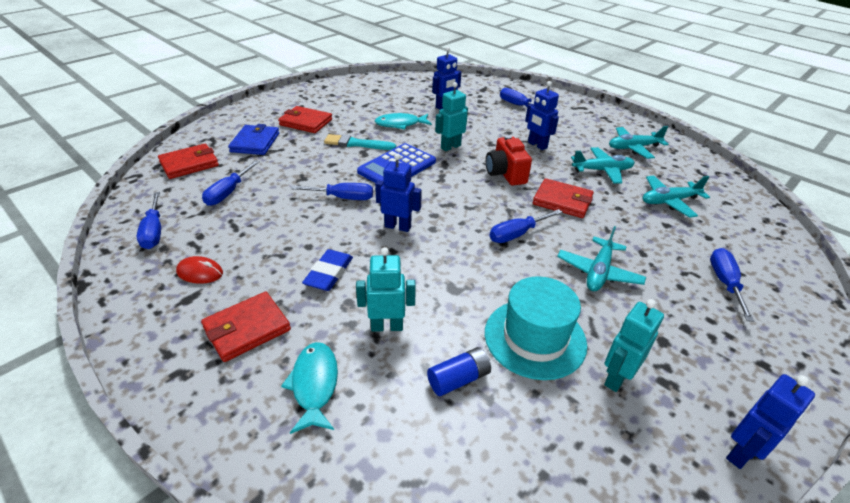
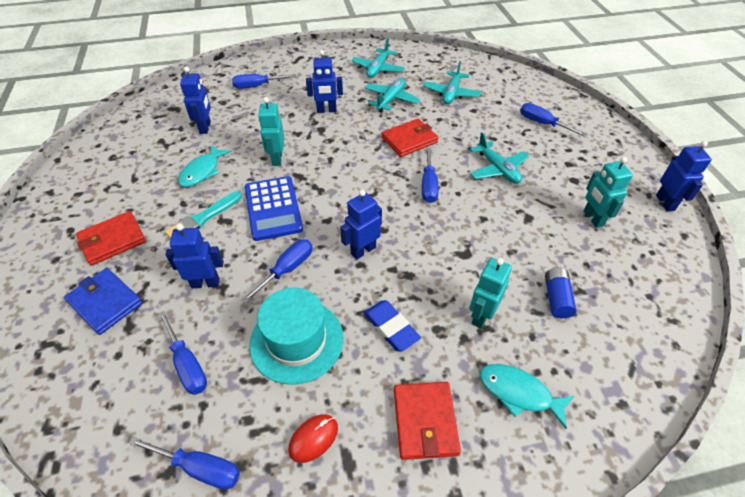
camera: 55 degrees left, 10 degrees up
red wallet [158,143,219,179] -> none
turquoise hat [485,276,587,380] -> turquoise hat moved to [249,288,344,385]
red camera [486,135,532,186] -> none
none -> blue robot [166,223,224,288]

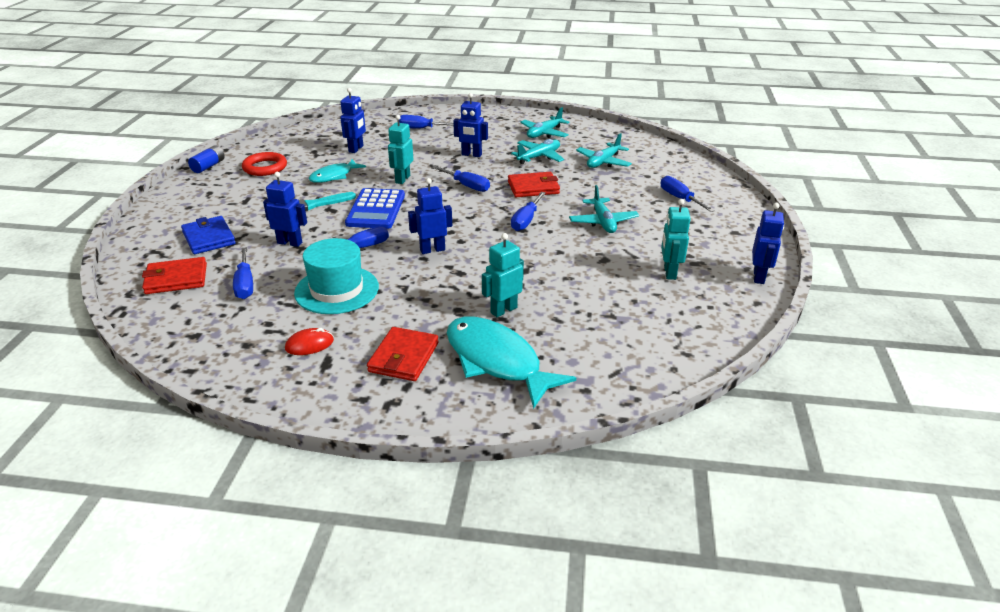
camera: 20 degrees right, 15 degrees down
red wallet [76,211,146,266] -> red wallet moved to [142,257,207,294]
blue screwdriver [128,436,240,490] -> blue screwdriver moved to [432,166,490,192]
blue eraser [364,300,421,352] -> none
turquoise fish [480,364,575,429] -> turquoise fish [447,317,576,409], size x1.71
blue battery [545,268,577,318] -> blue battery moved to [188,145,225,173]
none -> red ring [242,152,287,176]

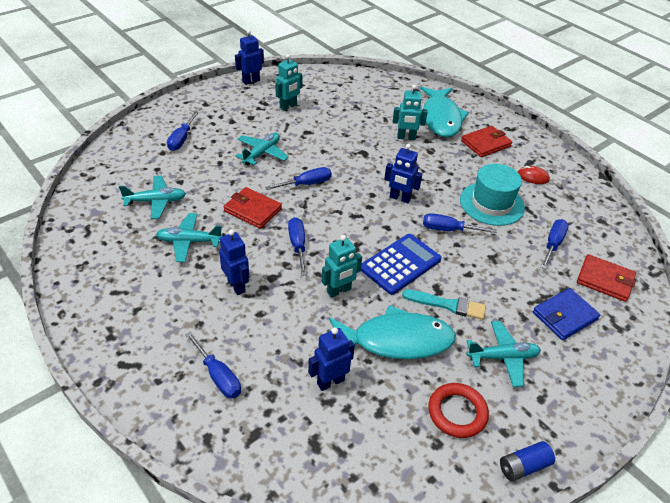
camera: 140 degrees left, 10 degrees up
blue wallet [181,216,236,254] -> blue wallet turned 45 degrees clockwise [533,288,600,340]
blue robot [263,172,307,247] -> none
turquoise fish [309,159,366,183] -> turquoise fish [329,305,456,359], size x1.71
turquoise plane [520,107,569,138] -> turquoise plane moved to [467,321,541,387]

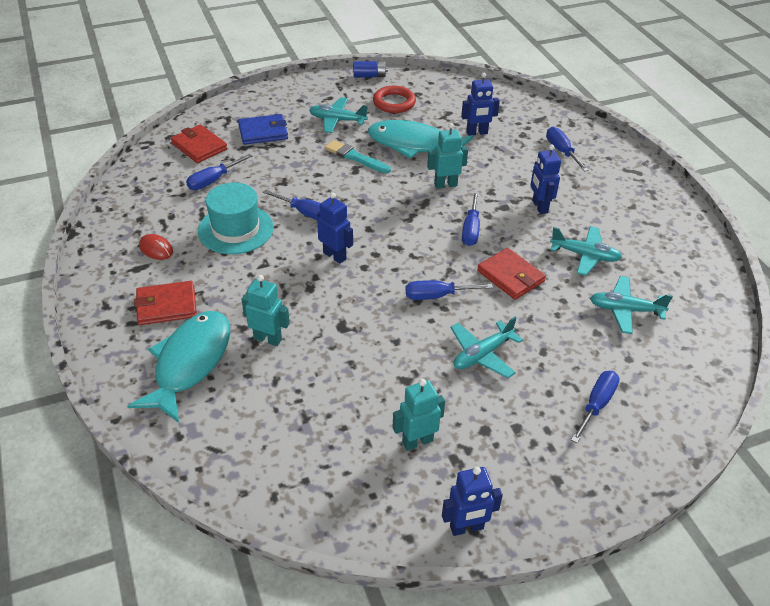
camera: 160 degrees left, 0 degrees up
blue calculator [361,234,441,295] -> none

